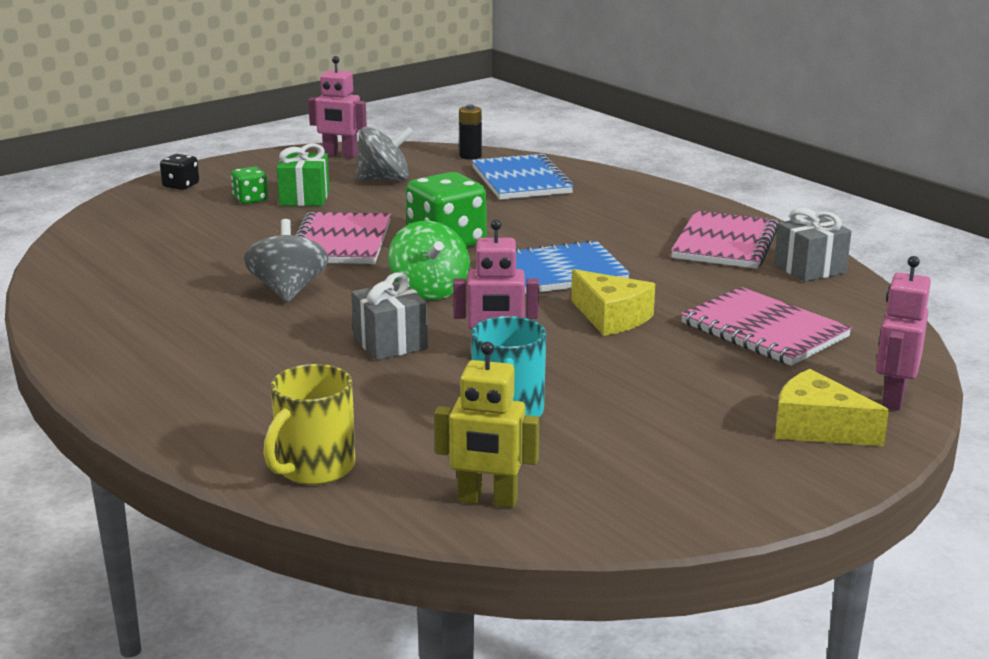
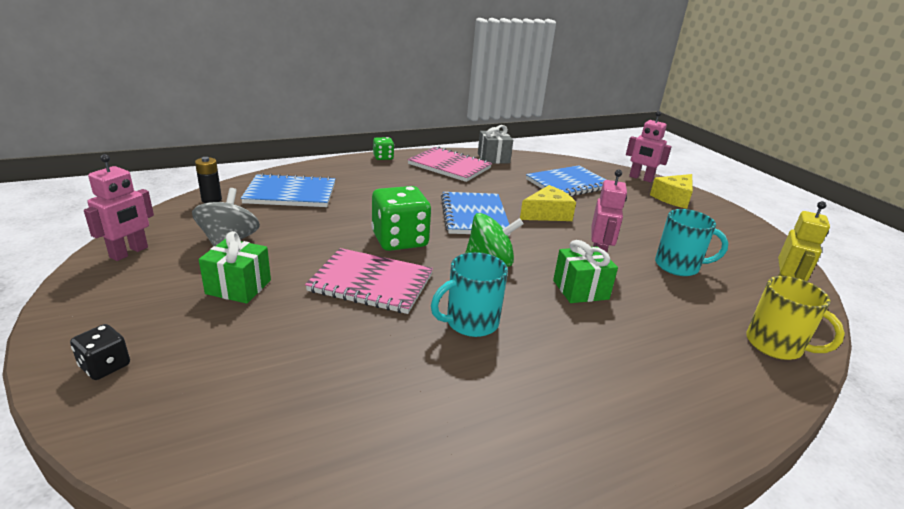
camera: 80 degrees left, 5 degrees up
green dice [231,167,268,204] -> green dice moved to [373,137,394,160]
grey spinning top [244,219,328,302] -> turquoise mug [431,252,508,337]
grey gift [351,272,428,360] -> green gift [553,240,618,303]
pink notebook [681,287,852,366] -> blue notebook [526,165,606,196]

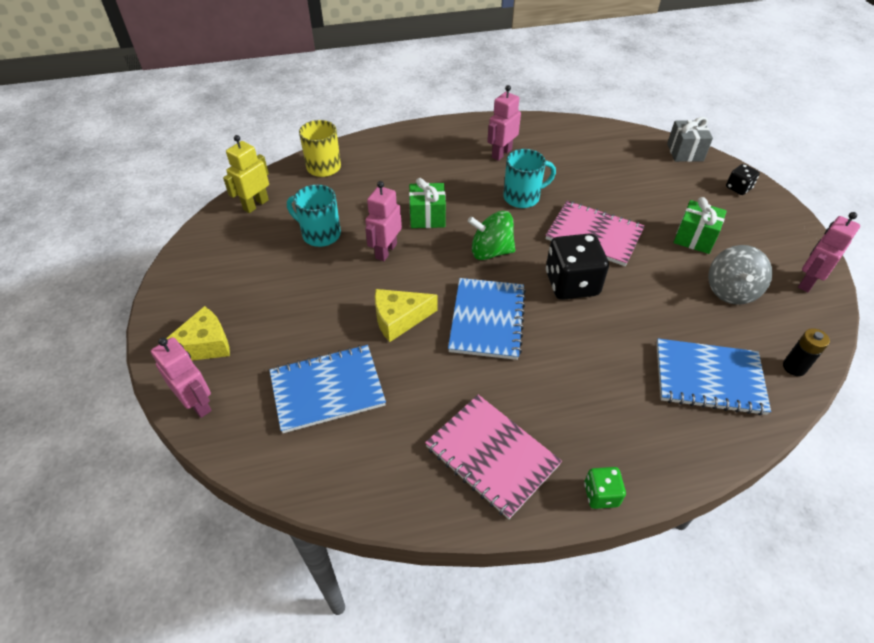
camera: 165 degrees left, 20 degrees up
green dice [371,186,431,251] -> black dice [546,233,609,300]
grey gift [478,125,513,164] -> grey gift moved to [667,117,713,162]
none -> pink robot [487,85,521,161]

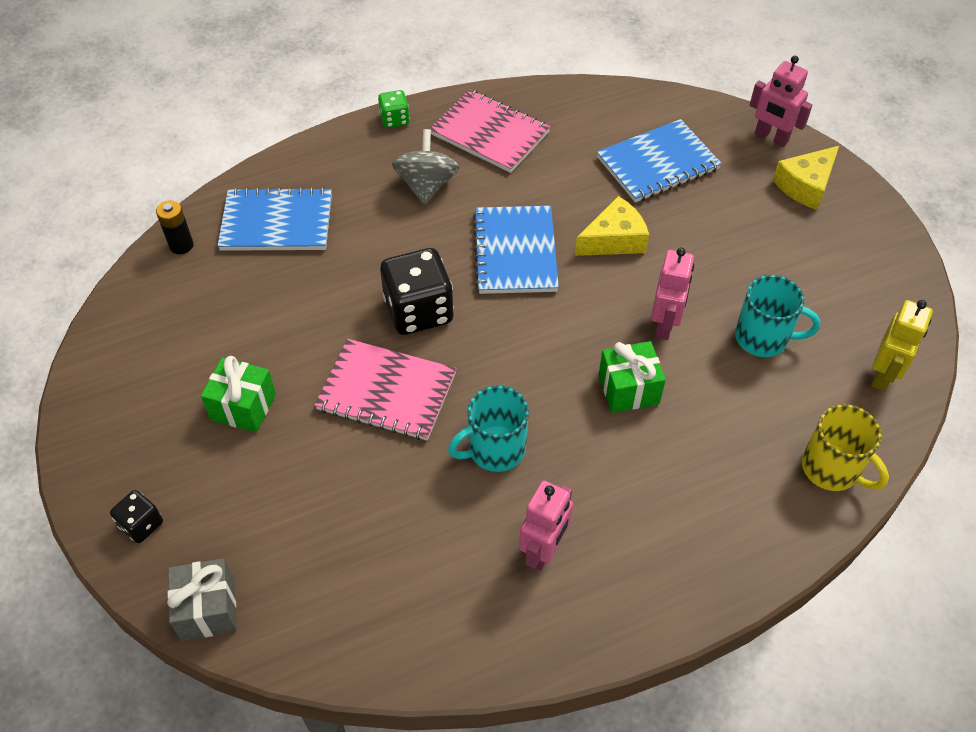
camera: 170 degrees right, 5 degrees up
green spinning top [468,211,515,260] -> none
grey spinning top [708,245,773,305] -> grey spinning top moved to [392,129,459,205]
pink robot [798,212,860,292] -> none

